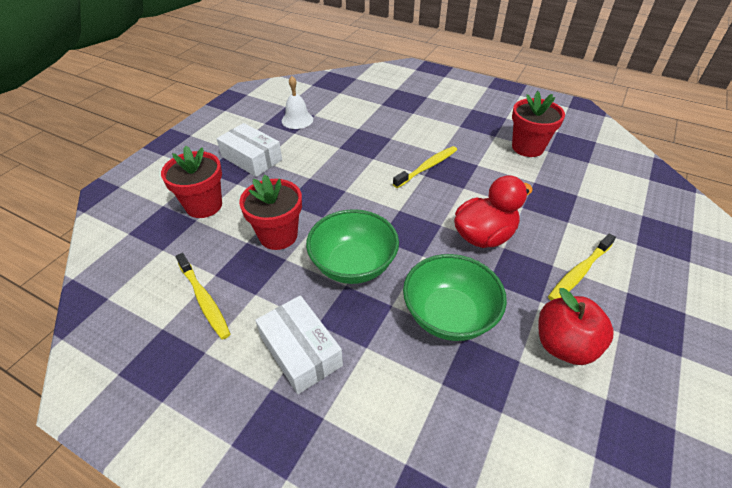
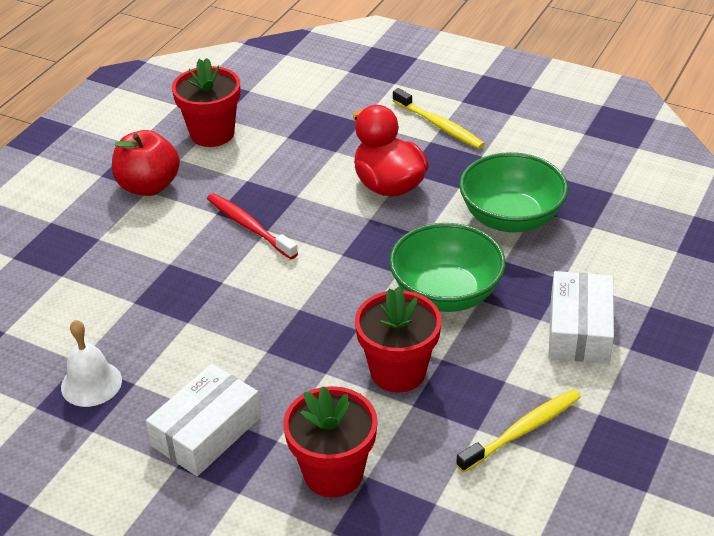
camera: 90 degrees left, 5 degrees down
white box [255,295,343,394] -> white box turned 45 degrees counterclockwise [549,271,614,364]
yellow toothbrush [393,146,457,188] -> red toothbrush [207,193,298,259]
red apple [539,288,614,365] -> red apple moved to [112,130,180,196]

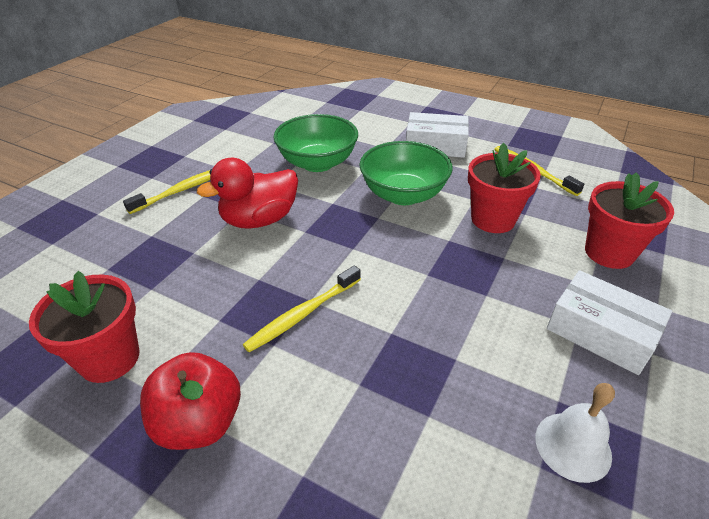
camera: 90 degrees left, 0 degrees up
red toothbrush [207,193,298,259] -> yellow toothbrush [243,265,361,352]

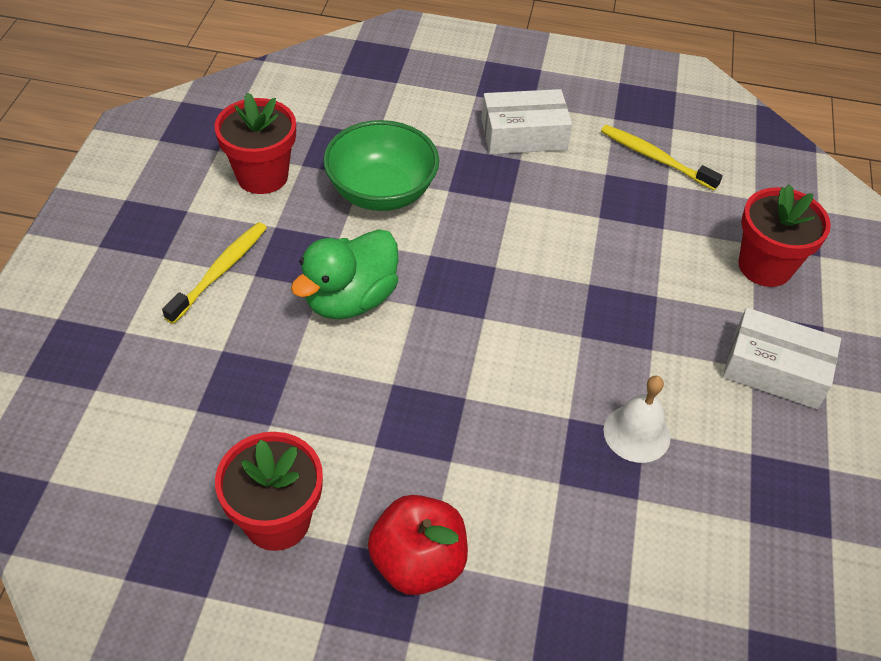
camera: 20 degrees left, 10 degrees up
red duck [197,158,298,229] -> green duck [291,229,399,319]
yellow toothbrush [243,265,361,352] -> none
green bowl [359,141,453,205] -> none
red flower pot [468,143,541,233] -> red flower pot moved to [214,92,296,194]
white bell [535,383,615,483] -> white bell moved to [603,376,671,463]

